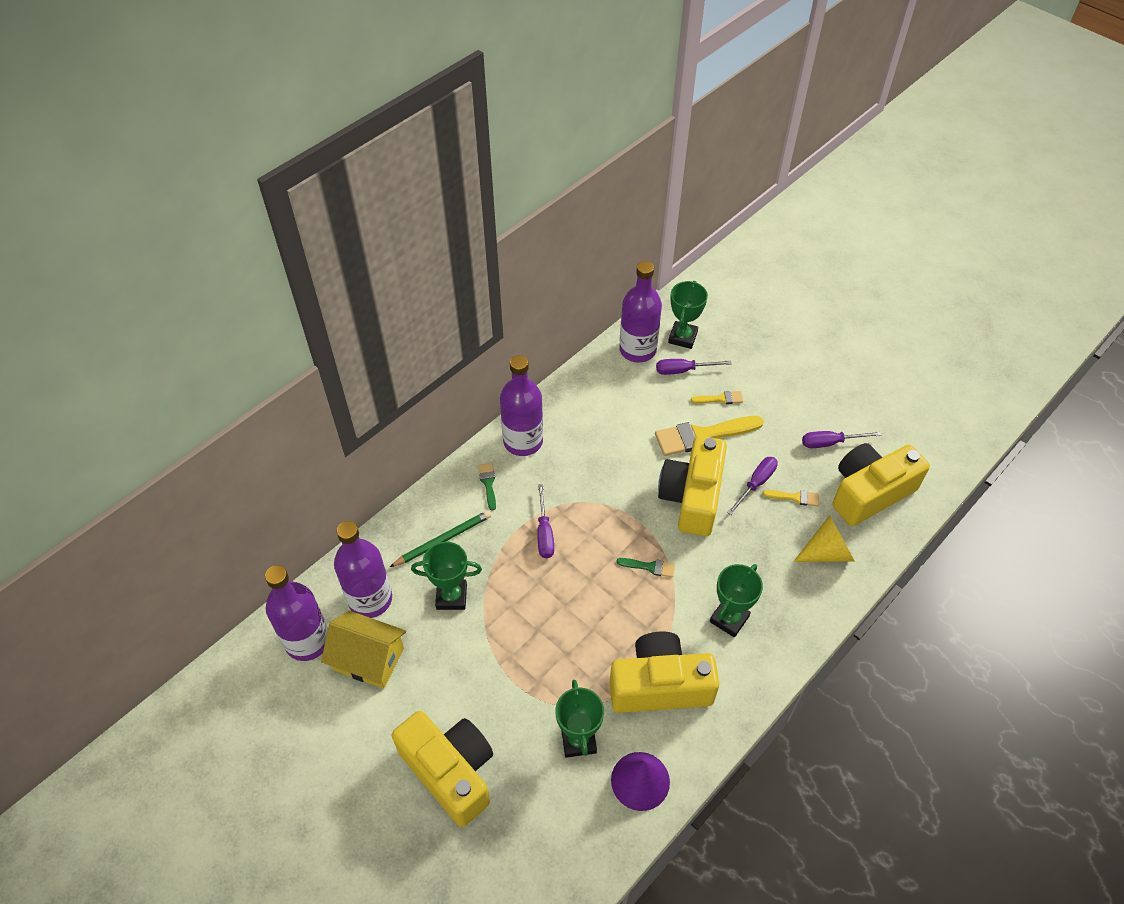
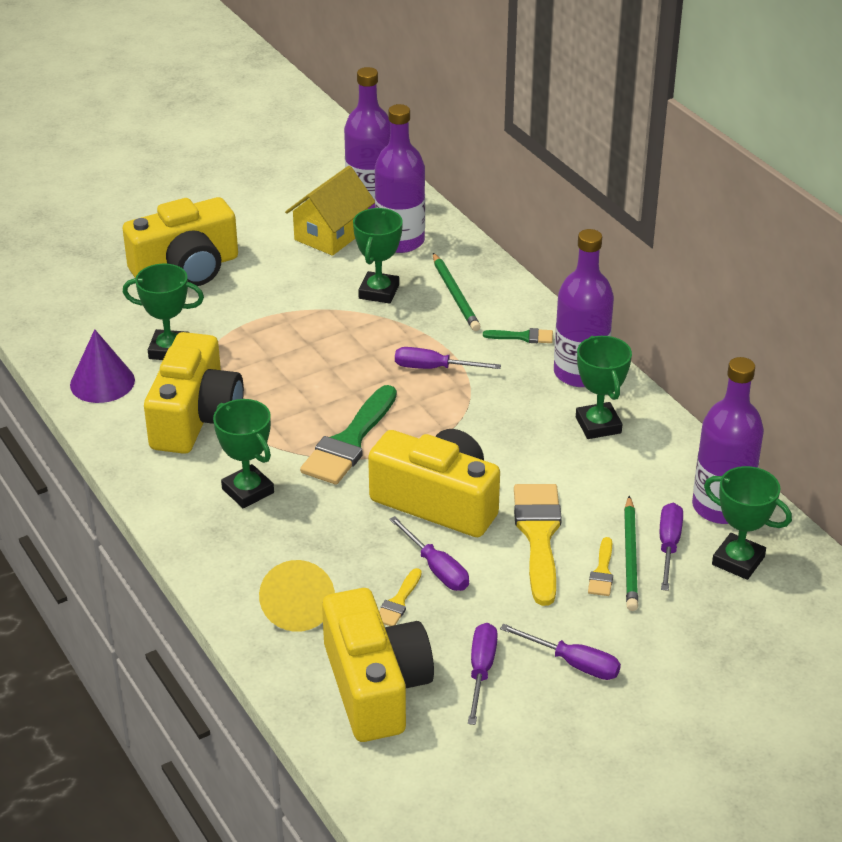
camera: 105 degrees right, 15 degrees down
green brush [616,558,675,578] -> green brush [300,385,397,485], size x2.08
none -> purple screwdriver [500,624,621,680]
none -> green trophy [576,336,632,439]
none -> green pencil [624,496,638,611]

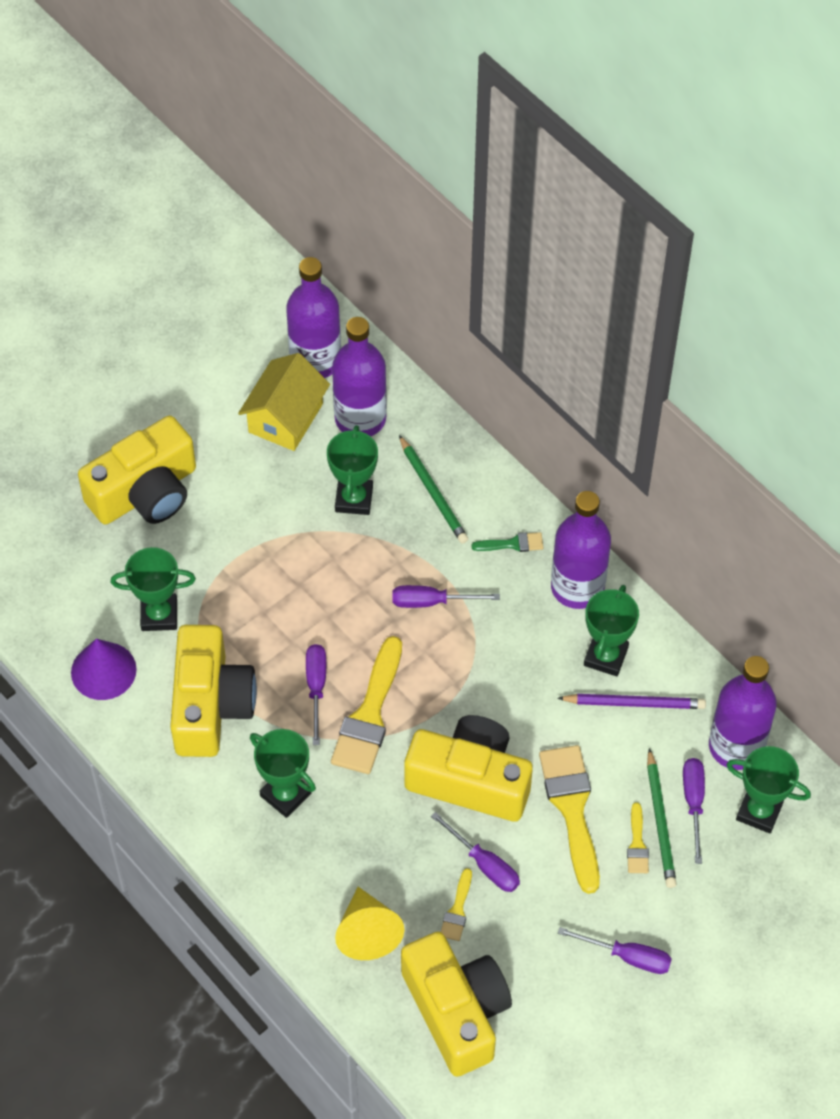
camera: 10 degrees left, 20 degrees up
green brush [300,385,397,485] -> yellow brush [331,636,402,774]
purple screwdriver [468,623,498,725] -> purple screwdriver moved to [306,644,326,745]
green trophy [576,336,632,439] -> green trophy turned 45 degrees clockwise [584,585,639,676]
none -> purple pencil [557,694,706,709]

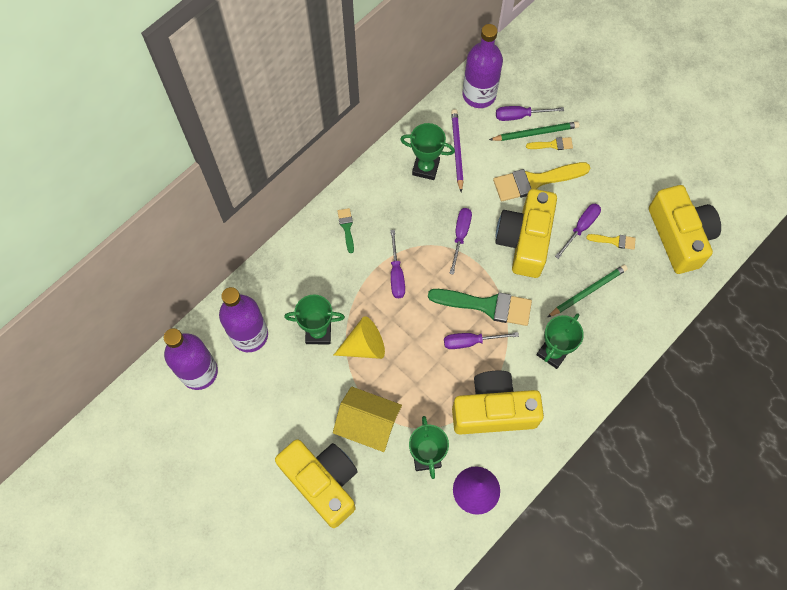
camera: 95 degrees left, 10 degrees up
yellow house [238,353,330,451] -> yellow house moved to [333,387,402,452]
yellow brush [331,636,402,774] -> green brush [428,289,532,326]
yellow cone [335,887,404,960] -> yellow cone moved to [334,316,385,359]
green pencil [399,435,468,544] -> green pencil moved to [548,264,628,317]
yellow camera [401,932,512,1077] -> yellow camera turned 105 degrees clockwise [649,185,721,274]
purple bottle [551,491,611,609] -> none
purple screwdriver [558,927,672,974] -> purple screwdriver moved to [449,208,472,275]
green trophy [727,746,811,833] -> none

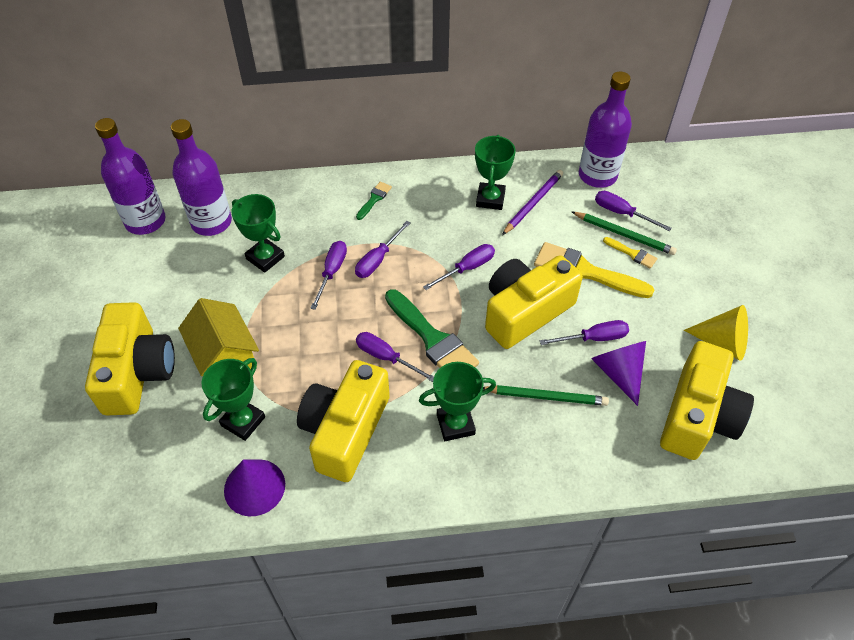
camera: 40 degrees right, 15 degrees down
yellow cone [334,316,385,359] -> yellow cone moved to [684,305,748,361]
green trophy [400,123,455,180] -> green trophy turned 45 degrees clockwise [475,135,515,210]
yellow camera [452,370,544,435] -> yellow camera turned 105 degrees counterclockwise [297,360,390,482]
yellow brush [586,234,636,250] -> purple cone [591,341,646,406]
none -> purple screwdriver [310,241,347,310]

